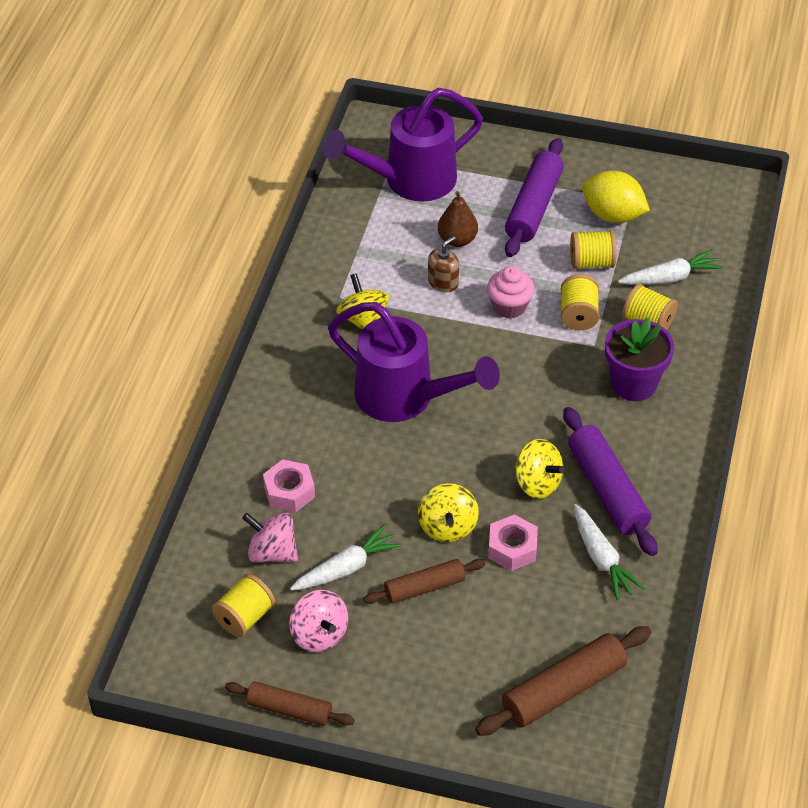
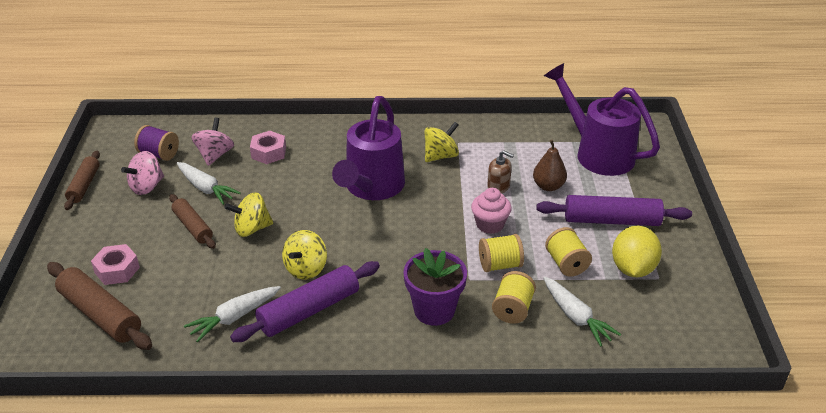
camera: 75 degrees right, 10 degrees down
yellow spool [212,574,275,637] -> purple spool [134,125,179,161]
pink nut [488,514,538,571] -> pink nut moved to [91,244,140,285]

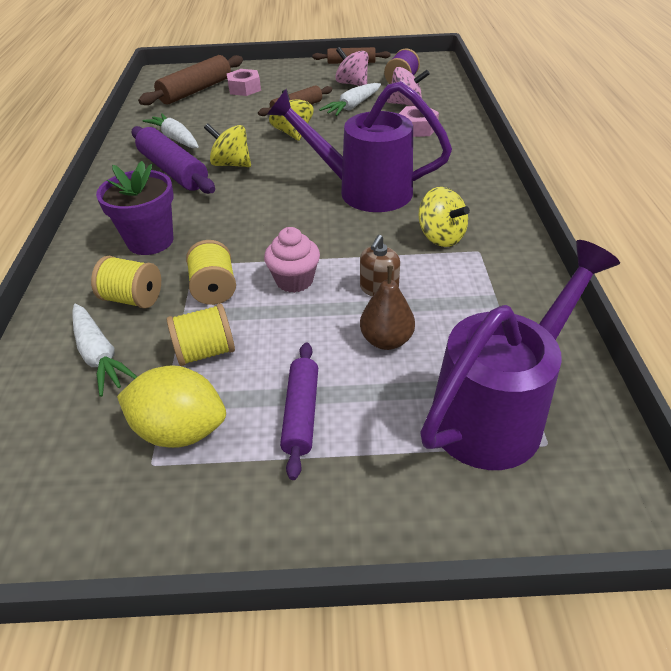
camera: 90 degrees right, 5 degrees up
purple rolling pin [536,195,692,226] -> purple rolling pin [280,342,318,480], size x0.63
white carrot [543,276,621,347] -> white carrot turned 90 degrees counterclockwise [72,304,137,397]

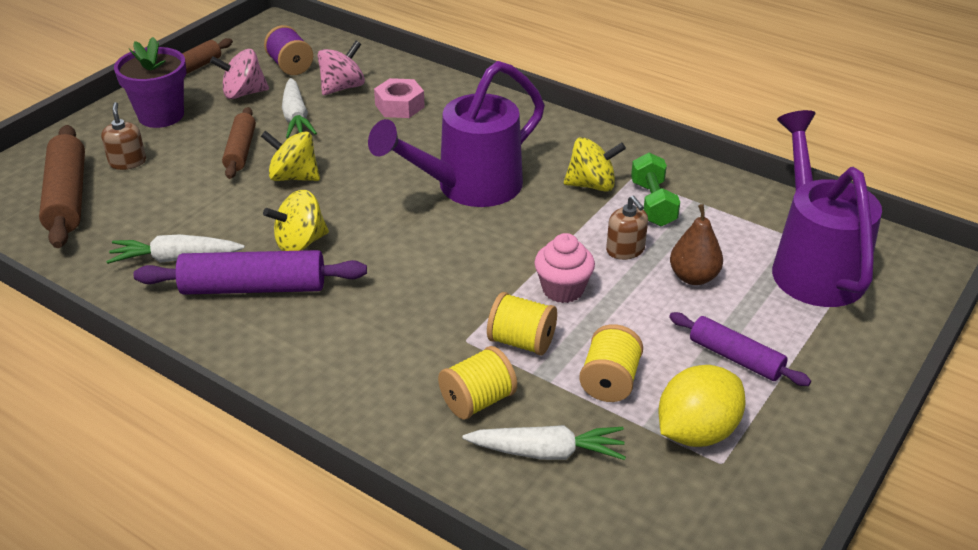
camera: 55 degrees left, 5 degrees down
purple flower pot [96,161,174,255] -> purple flower pot moved to [114,37,186,128]
pink nut [227,69,261,96] -> brown soap dispenser [101,102,146,170]
none -> green dumbbell [631,152,680,226]

